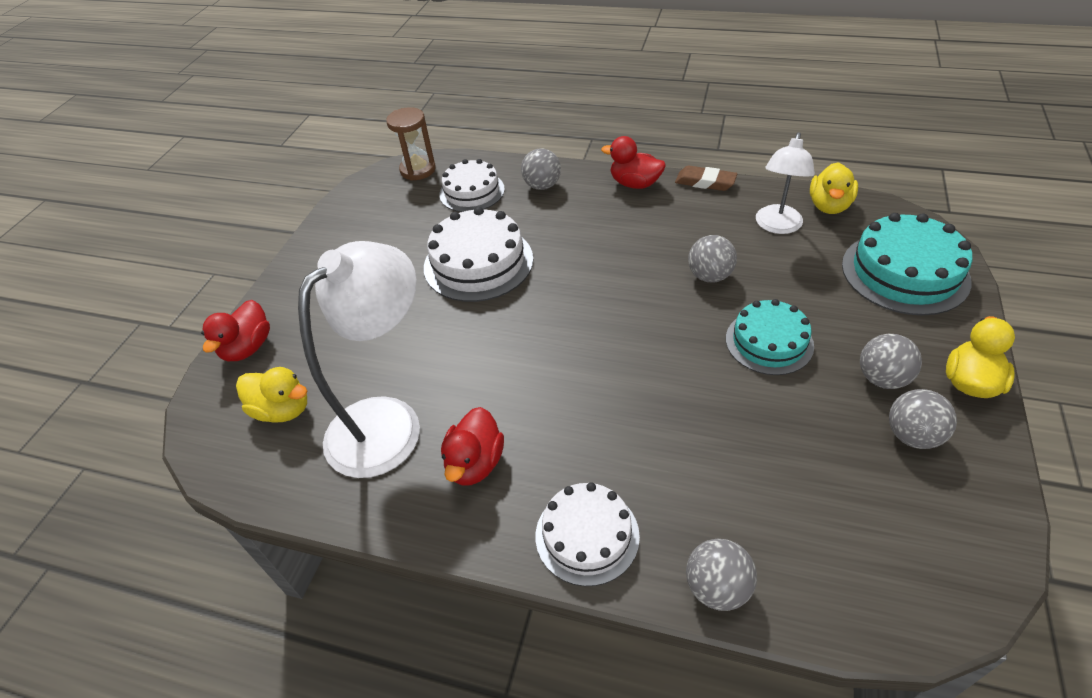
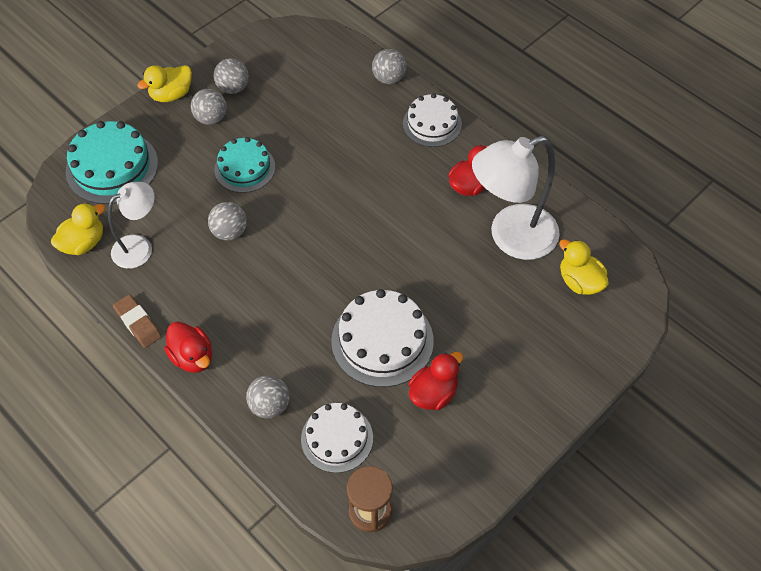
camera: 155 degrees left, 10 degrees up
red duck [201,300,270,361] -> red duck moved to [408,352,463,410]

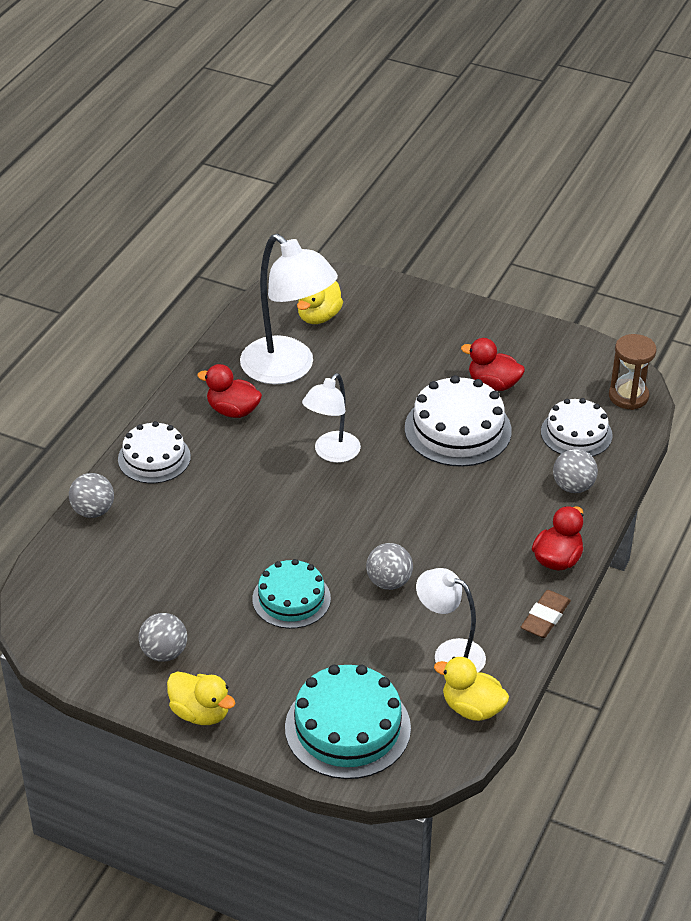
camera: 110 degrees left, 15 degrees down
grey ball [191,89,227,125] -> none
none -> white lamp [302,373,361,463]

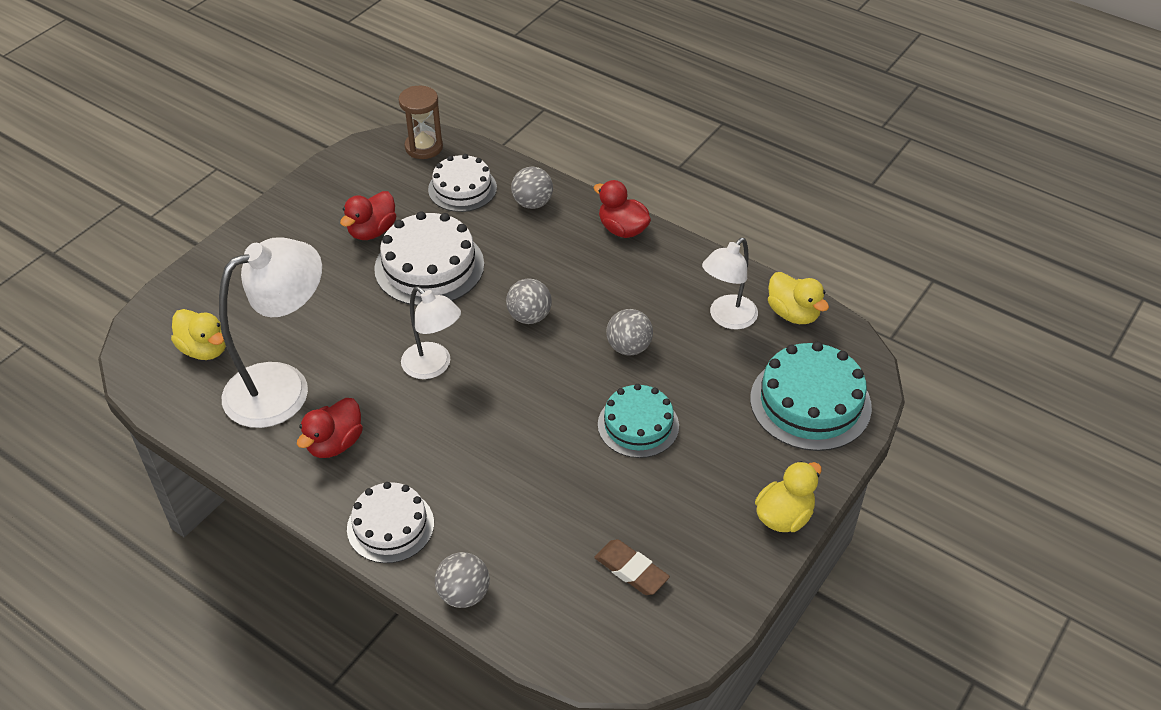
camera: 80 degrees left, 5 degrees up
grey ball [139,613,187,662] -> grey ball moved to [506,278,552,324]
yellow duck [434,657,509,721] -> yellow duck turned 75 degrees counterclockwise [768,272,829,324]
brown eraser [521,590,571,638] -> brown eraser moved to [594,539,670,595]

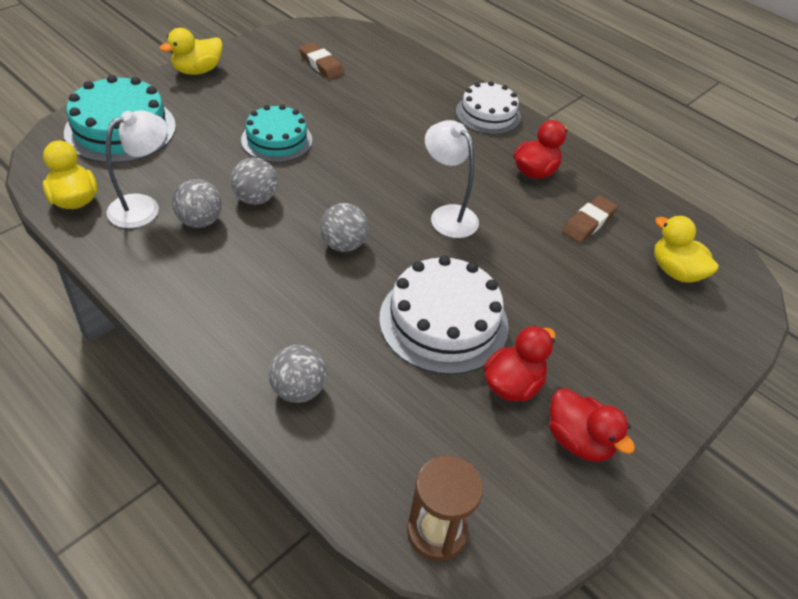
camera: 175 degrees left, 0 degrees up
white lamp [219,237,322,428] -> brown eraser [562,196,618,243]
white cake [428,154,497,212] -> none
grey ball [435,552,490,608] -> grey ball moved to [172,179,222,228]
red duck [594,180,651,238] -> red duck moved to [549,388,635,462]

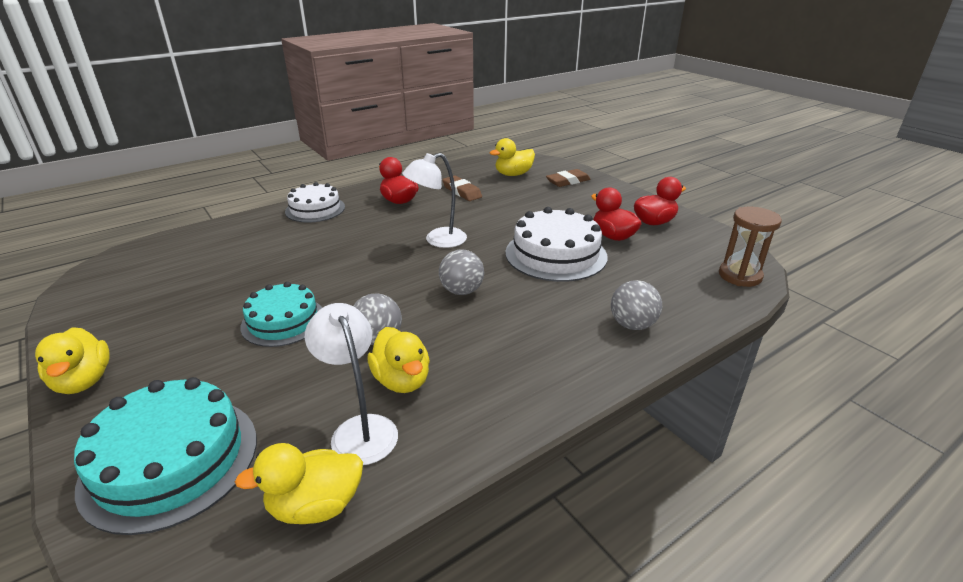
camera: 75 degrees left, 15 degrees down
grey ball [172,179,222,228] -> yellow duck [367,327,430,393]
brown eraser [299,42,345,80] -> brown eraser moved to [546,169,591,187]

